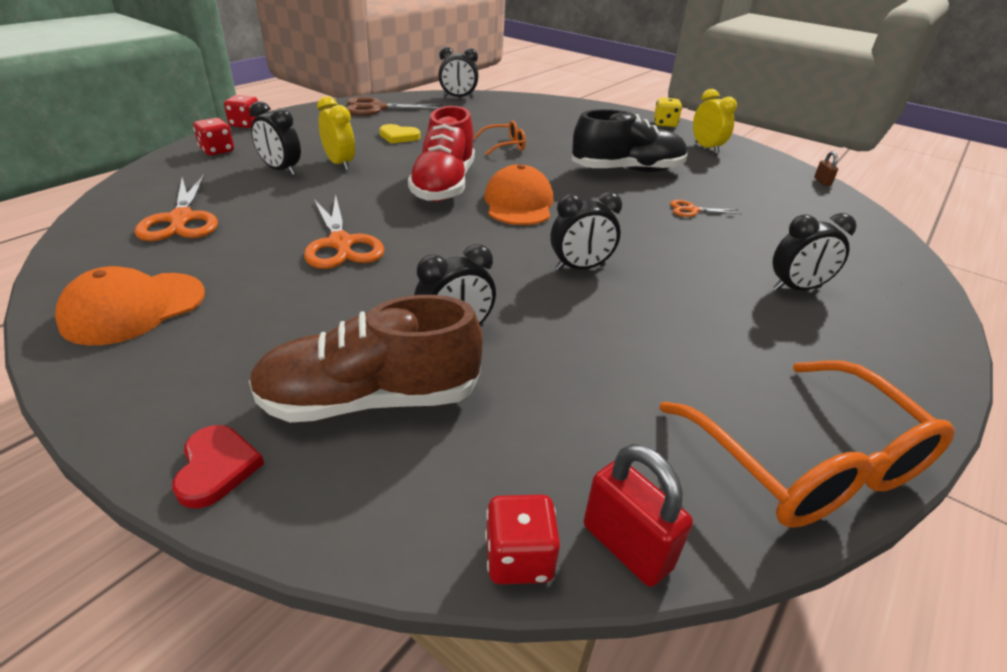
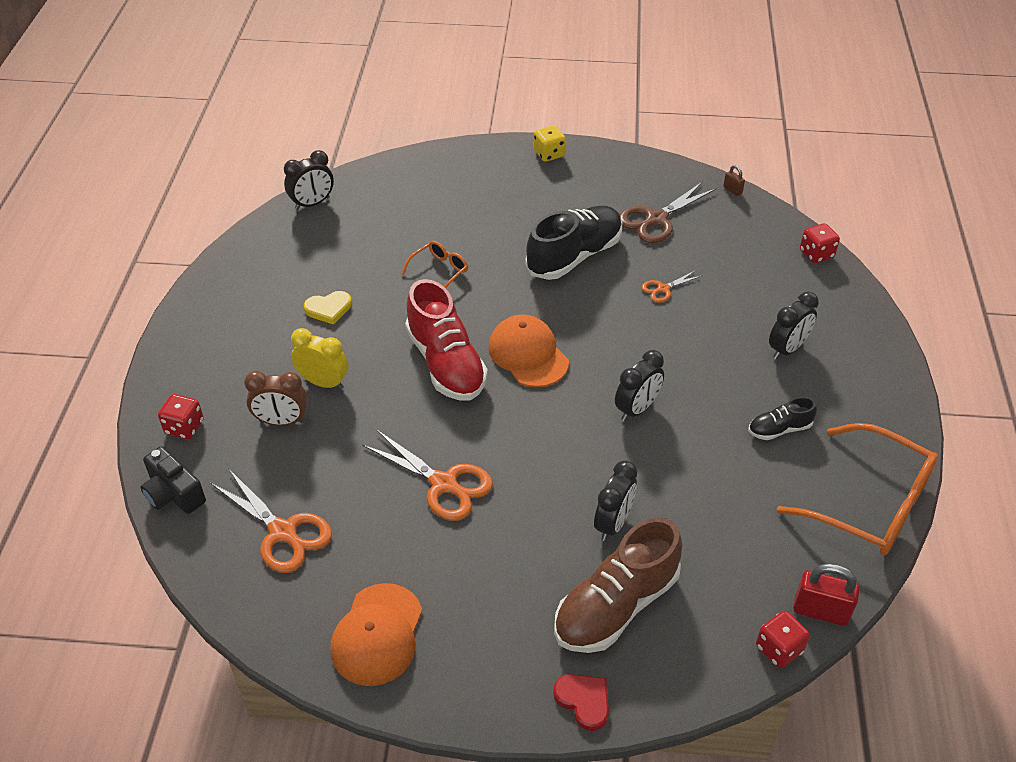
camera: 30 degrees left, 10 degrees up
red dice [224,95,258,128] -> red dice moved to [800,223,840,263]
black clock [249,101,301,175] -> brown clock [244,371,308,426]
brown scissors [346,97,444,116] -> brown scissors moved to [620,181,717,243]
yellow clock [693,89,737,154] -> none
none -> black camera [141,446,206,514]
none -> black shoe [749,397,817,440]

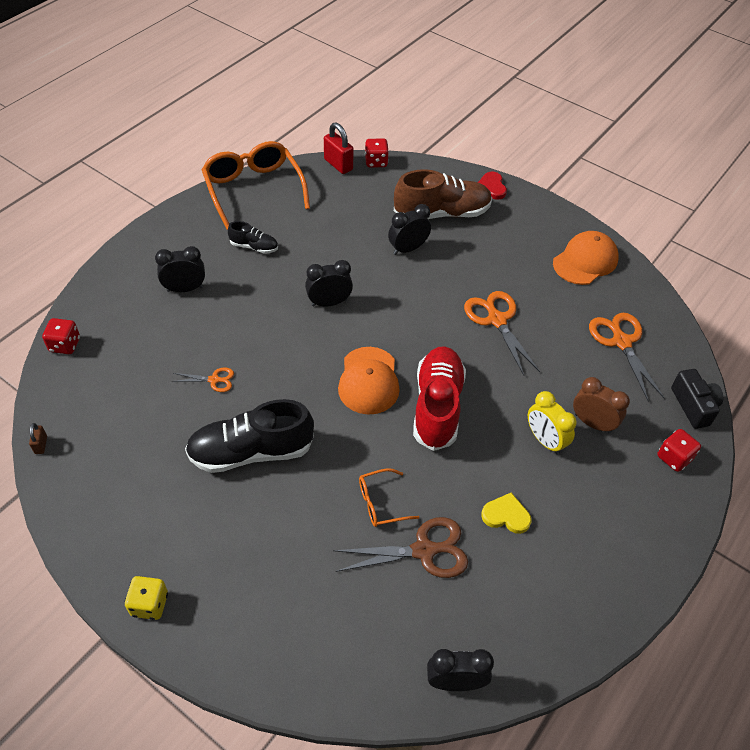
camera: 150 degrees left, 5 degrees up
brown scissors [620,181,717,243] -> brown scissors moved to [333,517,468,578]

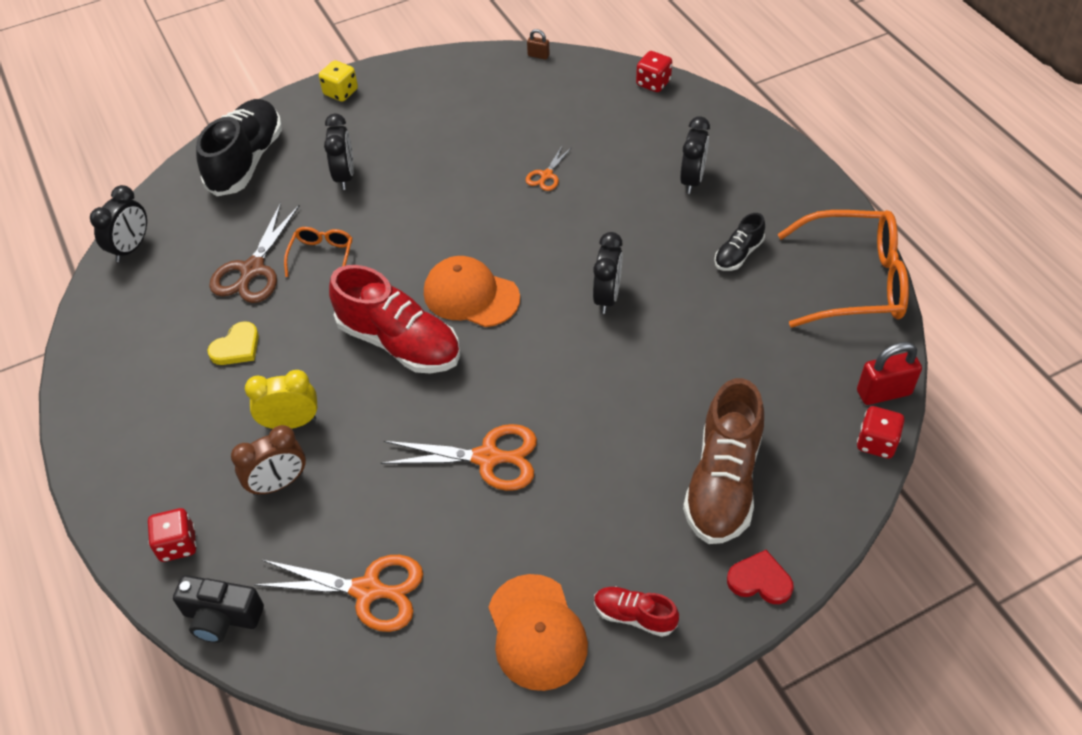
camera: 120 degrees right, 0 degrees up
black shoe [185,399,314,473] -> black shoe moved to [196,99,282,196]
black clock [388,204,431,255] -> black clock moved to [324,113,354,190]
none -> red shoe [594,587,679,637]

